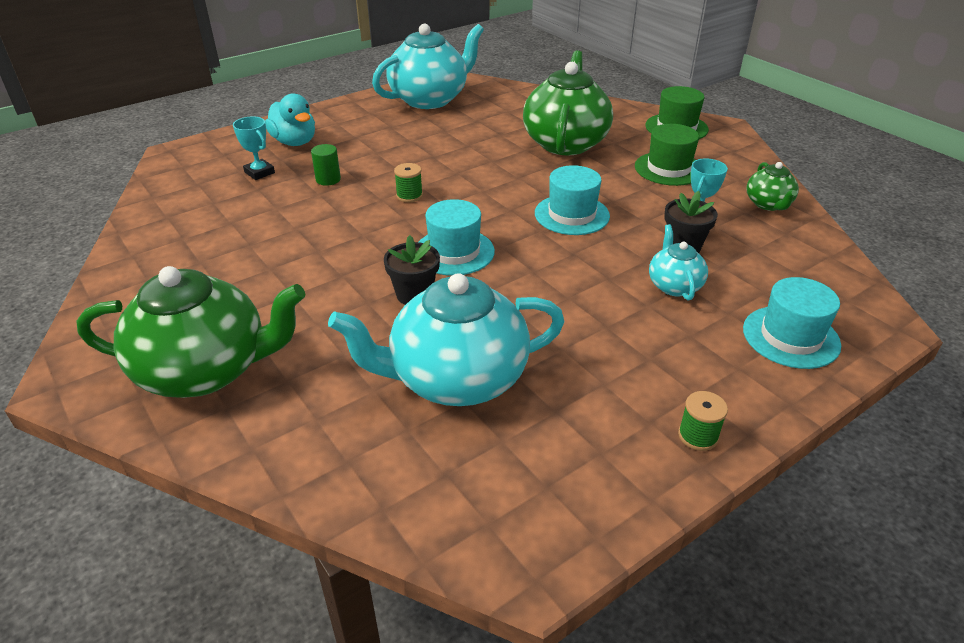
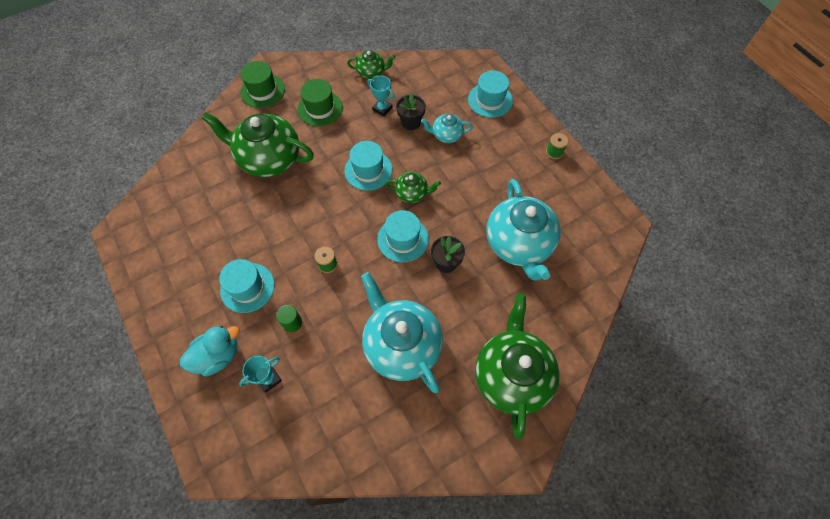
camera: 85 degrees left, 25 degrees up
turquoise teapot [372,24,484,109] -> turquoise teapot moved to [361,272,443,393]
none -> turquoise hat [219,259,275,313]
none -> green teapot [386,172,441,203]

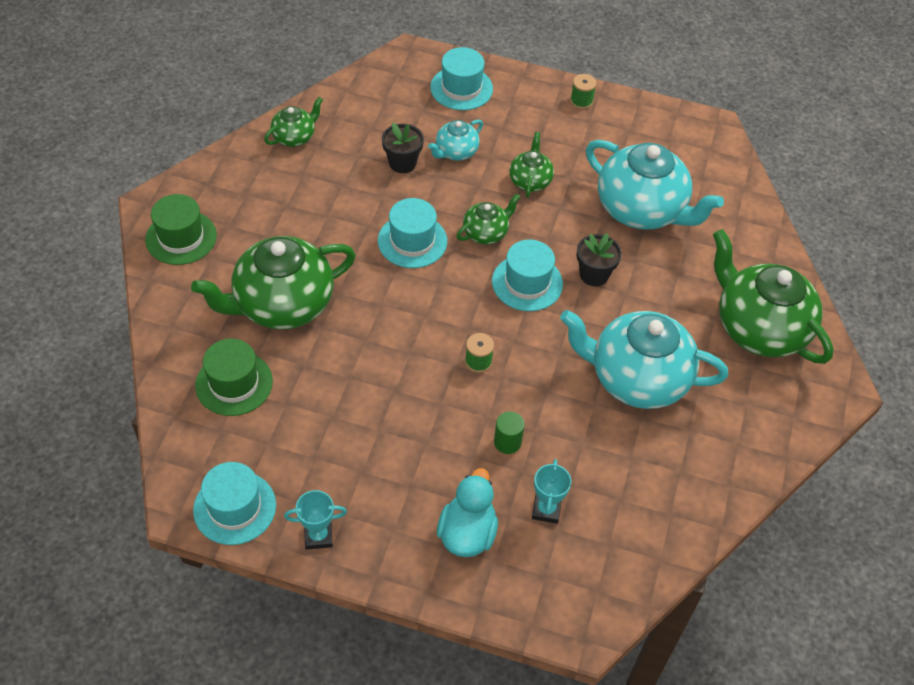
camera: 45 degrees left, 10 degrees down
turquoise hat [219,259,275,313] -> turquoise hat moved to [193,462,276,545]
green hat [298,79,343,126] -> green hat moved to [195,339,273,416]
turquoise trophy [367,76,395,116] -> turquoise trophy moved to [284,490,347,550]
none -> green teapot [509,132,554,198]

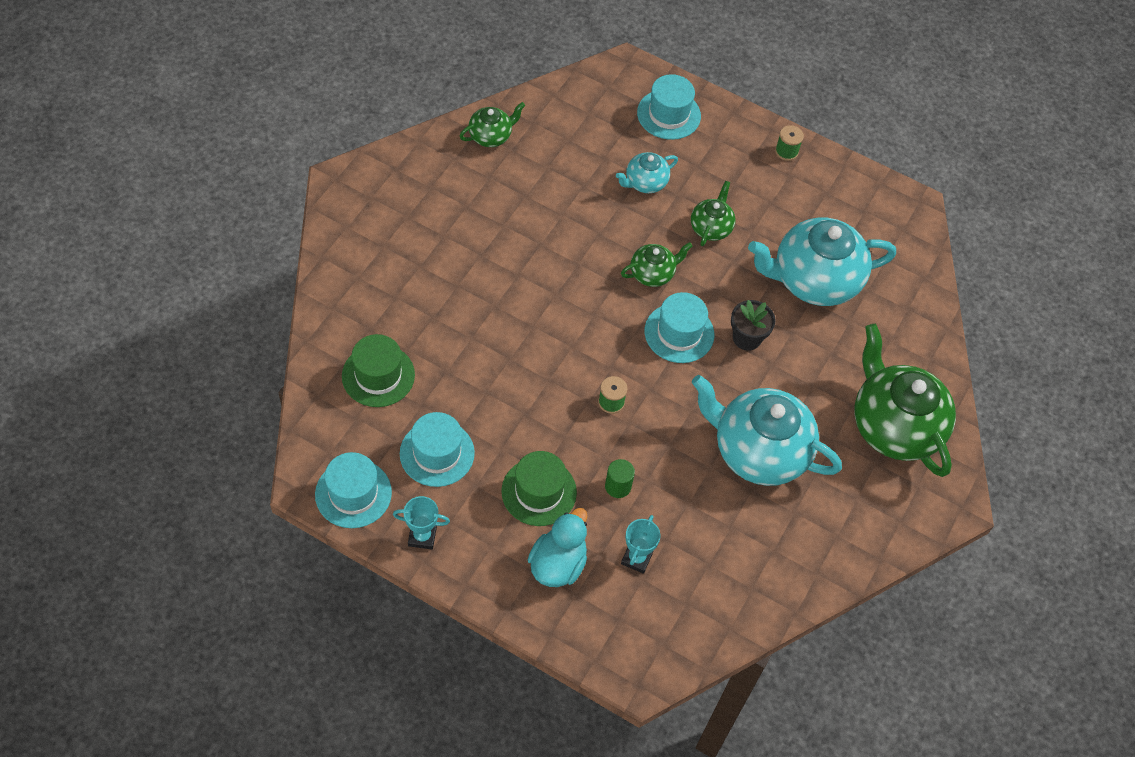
camera: 10 degrees right, 5 degrees up
green hat [145,194,217,265] -> green hat moved to [502,451,577,526]
green teapot [191,236,356,330] -> none
turquoise hat [378,198,447,268] -> turquoise hat moved to [400,412,475,487]
black flower pot [382,122,424,173] -> none
turquoise teapot [586,140,724,230] -> turquoise teapot turned 120 degrees clockwise [748,217,896,306]

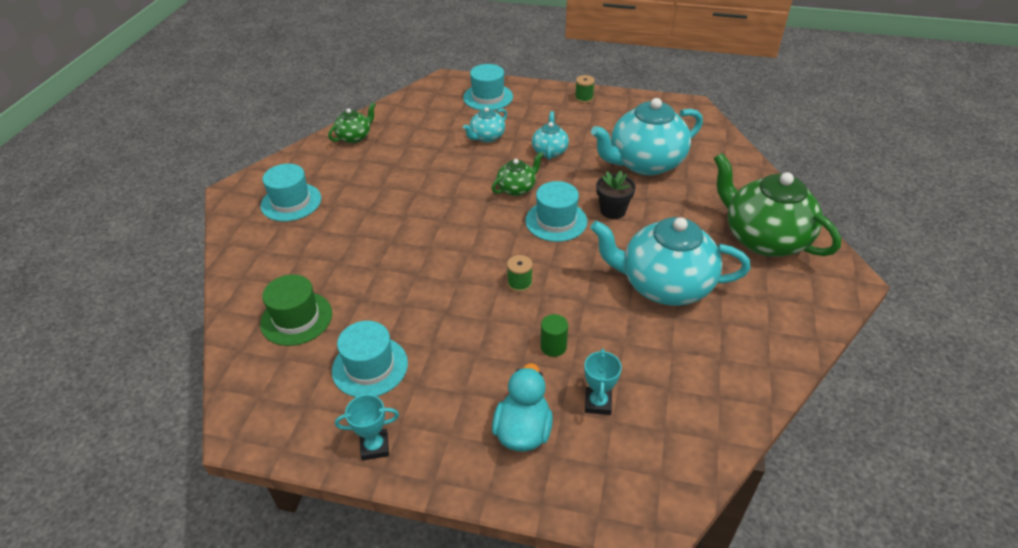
camera: 10 degrees left, 15 degrees down
turquoise hat [315,452,392,528] -> turquoise hat moved to [261,164,321,222]
green hat [502,451,577,526] -> none
green teapot [691,181,735,246] -> turquoise teapot [532,111,569,160]

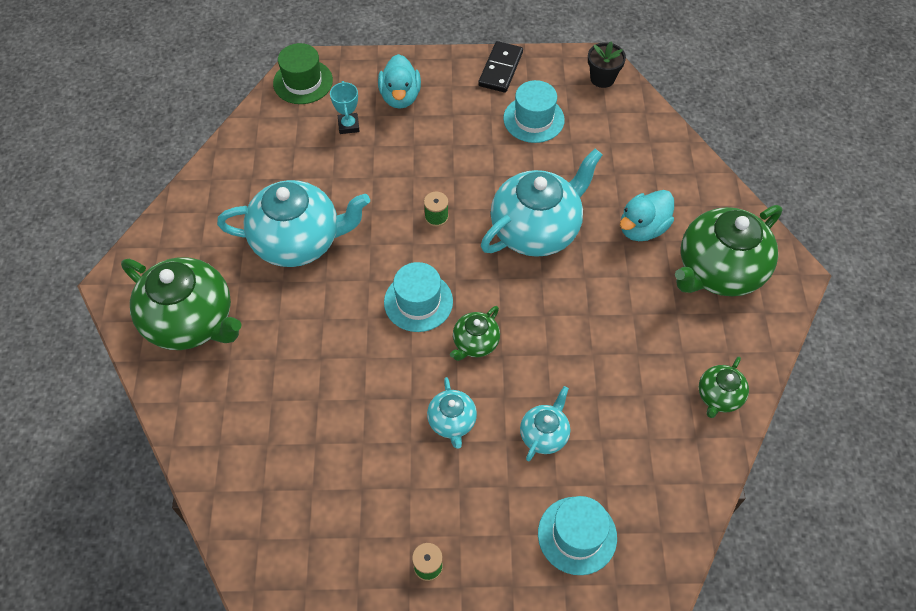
camera: 165 degrees right, 15 degrees up
green hat [260,274,332,346] -> green hat moved to [273,43,333,104]
turquoise hat [261,164,321,222] -> green teapot [675,205,782,296]
turquoise trophy [335,394,399,461] -> black domino [478,41,523,93]
green cylinder [541,314,568,357] -> none
turquoise teapot [591,98,703,176] -> turquoise teapot moved to [481,149,602,257]
black flower pot [596,171,636,219] -> black flower pot moved to [588,41,626,88]
none -> turquoise duck [620,190,674,241]

